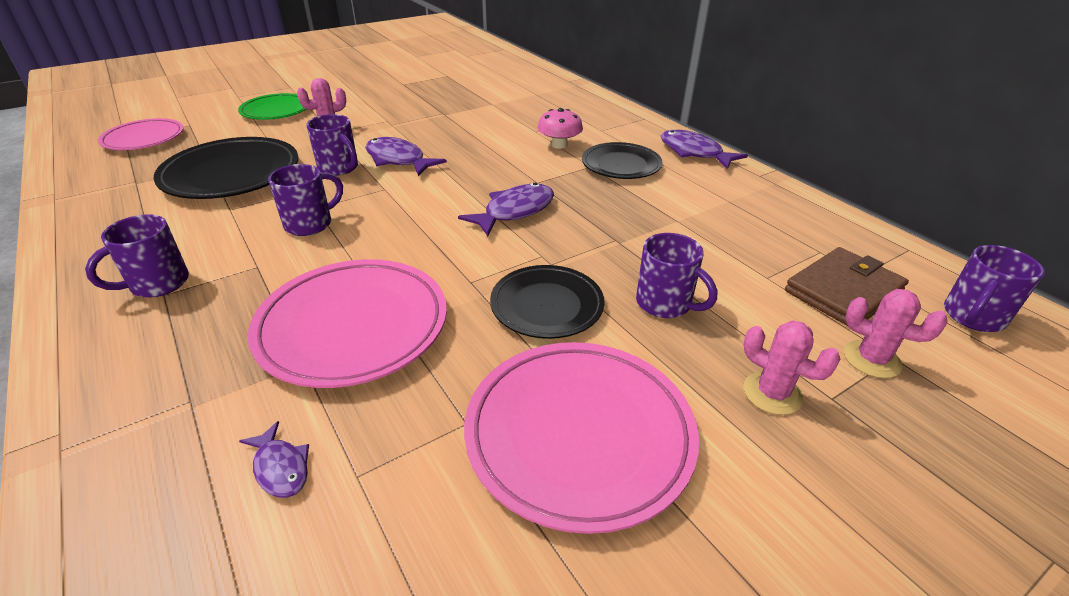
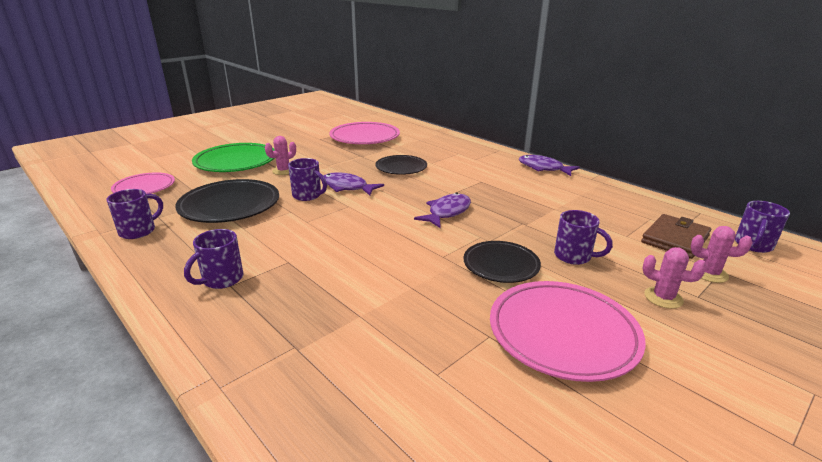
camera: 10 degrees left, 10 degrees down
green plate [238,93,306,120] -> green plate [192,143,275,172], size x1.58
purple fish [239,421,309,498] -> none
pink plate [248,259,447,388] -> pink plate moved to [329,122,400,144]
purple mug [268,164,343,236] -> purple mug moved to [106,189,163,239]
pink mushroom [537,108,583,149] -> none
black plate [582,142,663,179] -> black plate moved to [376,155,427,175]

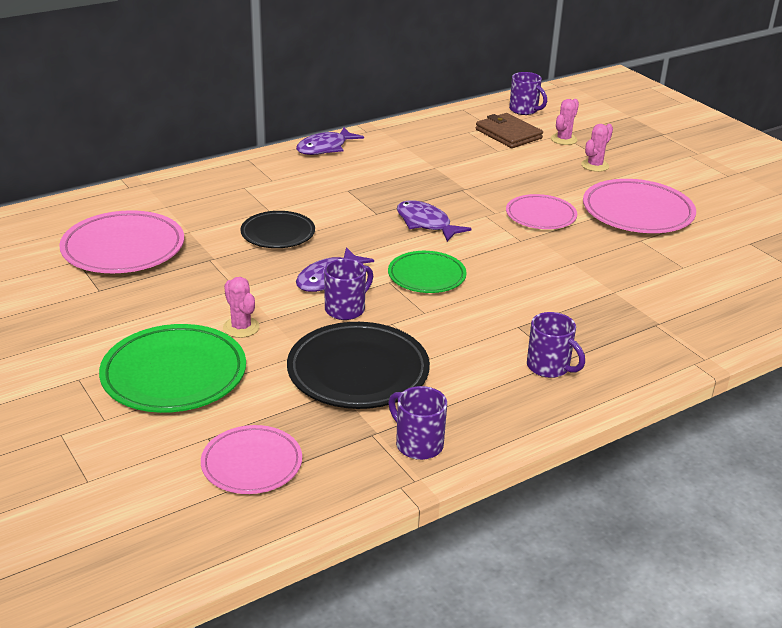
camera: 80 degrees left, 5 degrees up
black plate [463,241,541,283] -> pink plate [506,194,577,229]
purple mug [554,210,613,265] -> none
none -> green plate [388,251,467,293]

